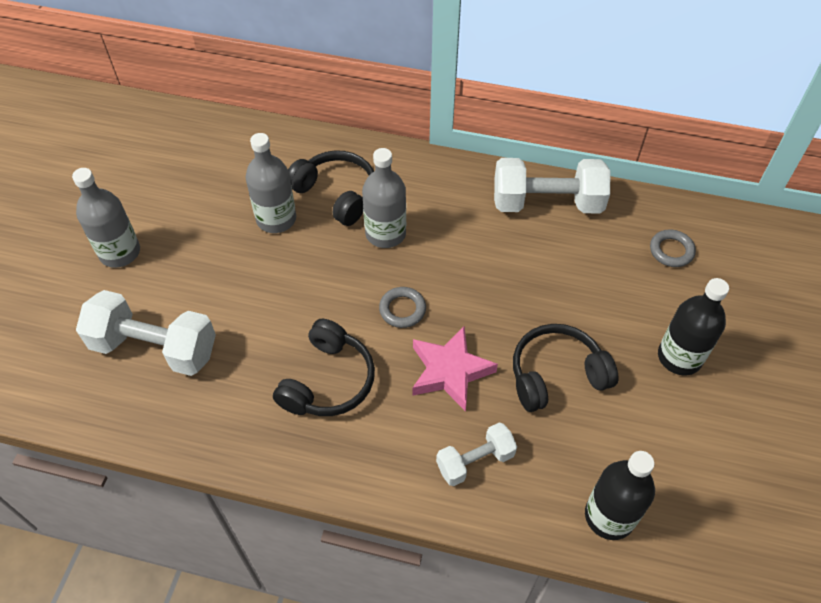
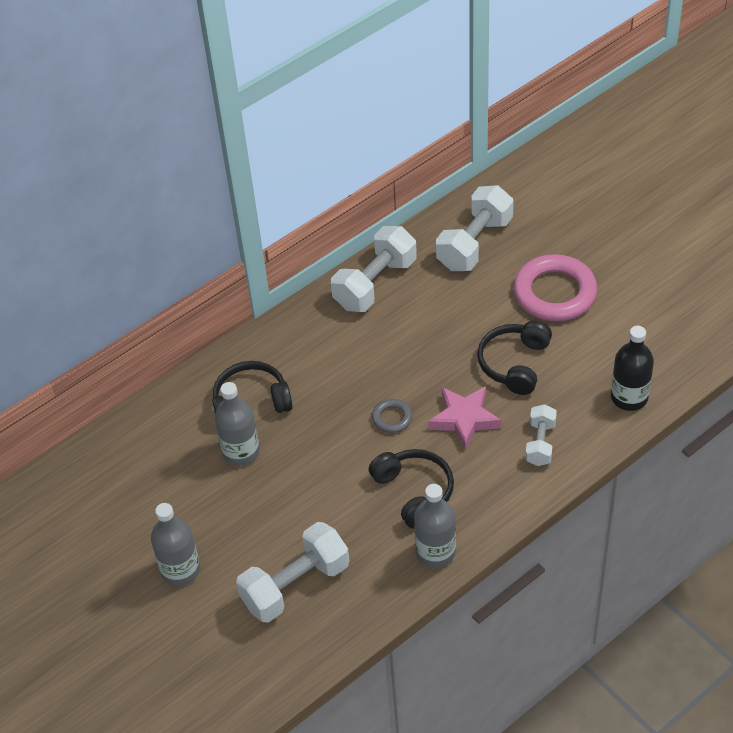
camera: 50 degrees left, 5 degrees down
grey bottle [362,148,406,248] -> grey bottle moved to [414,484,456,568]
grey ring [650,229,696,267] -> white dumbbell [436,185,514,271]
black bottle [658,278,729,375] -> pink ring [513,254,597,321]

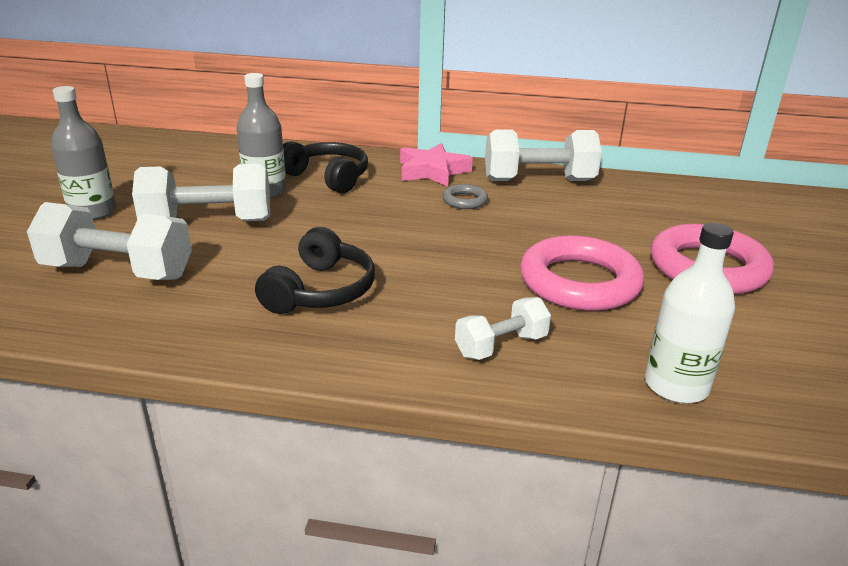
camera: 45 degrees right, 20 degrees down
grey ring [372,399,412,433] -> grey ring moved to [442,184,488,209]
grey bottle [414,484,456,568] -> none
pink star [428,386,501,450] -> pink star moved to [400,143,473,186]
white dumbbell [436,185,514,271] -> white dumbbell moved to [132,164,270,221]
black headphones [477,321,552,395] -> pink ring [520,235,644,311]
black bottle [611,326,654,411] -> white bottle [645,223,735,403]

